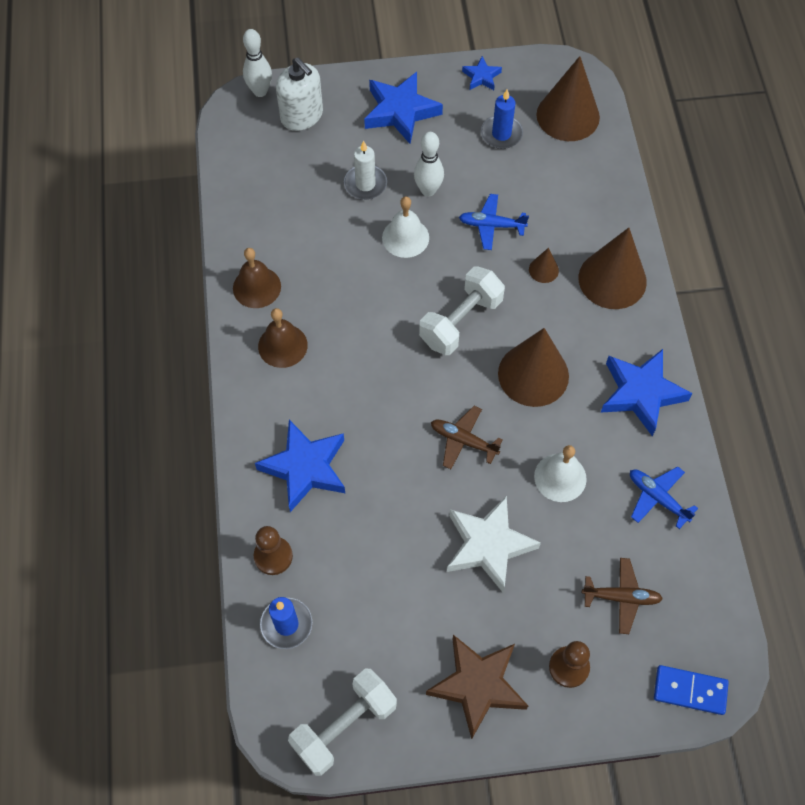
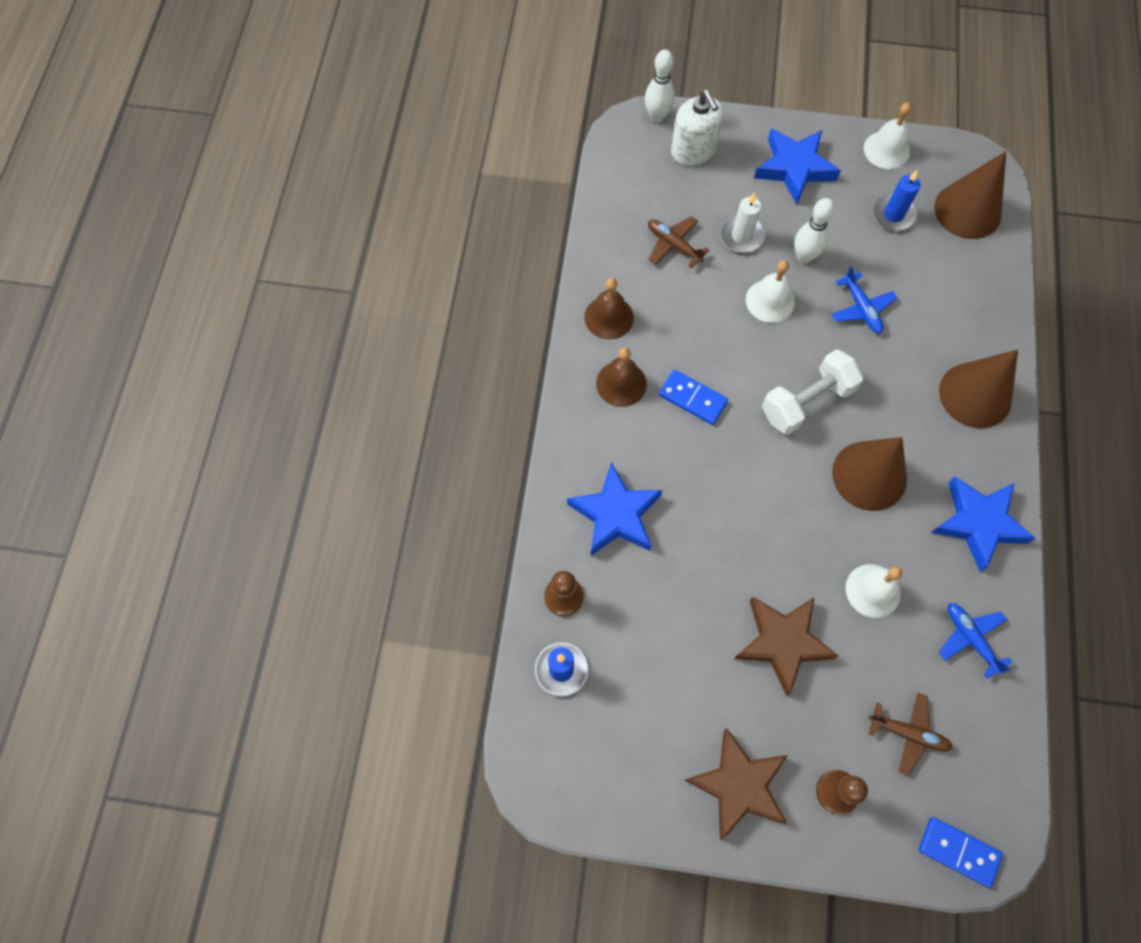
camera: 15 degrees right, 5 degrees up
white dumbbell [288,669,397,776] -> none
brown plane [431,406,503,469] -> brown plane moved to [648,216,709,268]
white star [447,495,541,592] -> brown star [734,597,838,696]
blue plane [459,194,529,250] -> blue plane turned 135 degrees counterclockwise [831,266,897,333]
blue star [462,56,502,90] -> white bell [864,103,911,169]
brown cone [529,248,559,283] -> none
none -> blue domino [659,370,728,425]

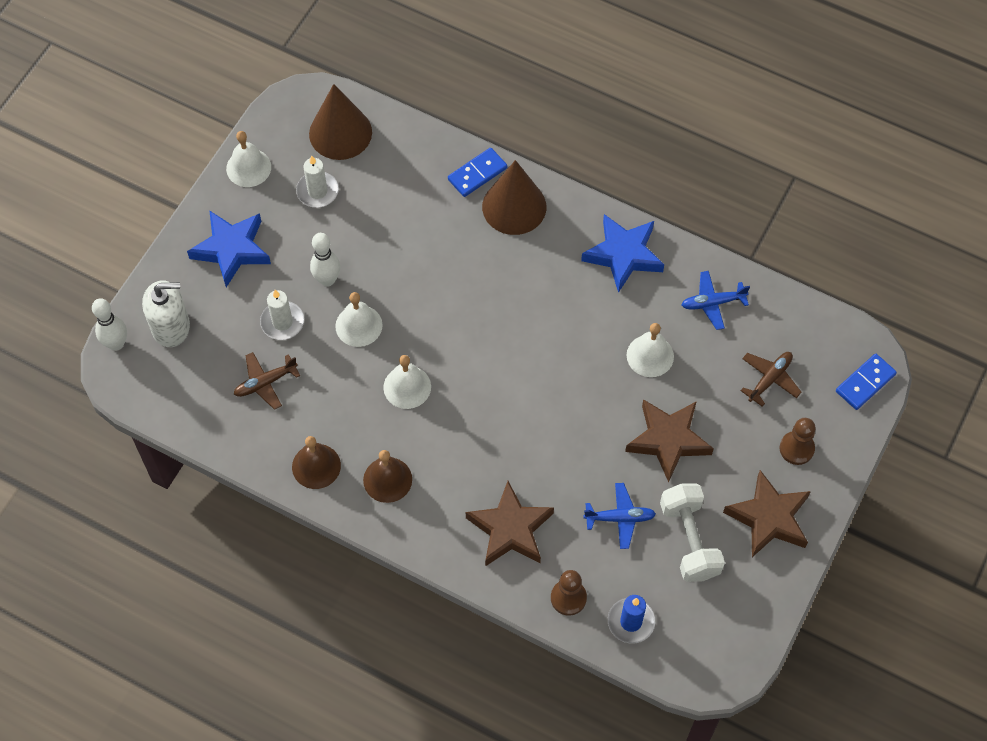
camera: 70 degrees left, 5 degrees down
blue star [567,462,663,556] -> brown star [466,481,554,566]
blue domino [659,370,728,425] -> blue domino moved to [448,148,507,197]
white dumbbell [762,349,864,435] -> white dumbbell moved to [660,483,725,582]
blue plane [831,266,897,333] -> blue plane moved to [583,483,656,549]
brown cone [832,437,907,511] -> none
blue candle [873,170,921,231] -> white candle [296,155,339,208]
none -> white bell [383,355,431,409]

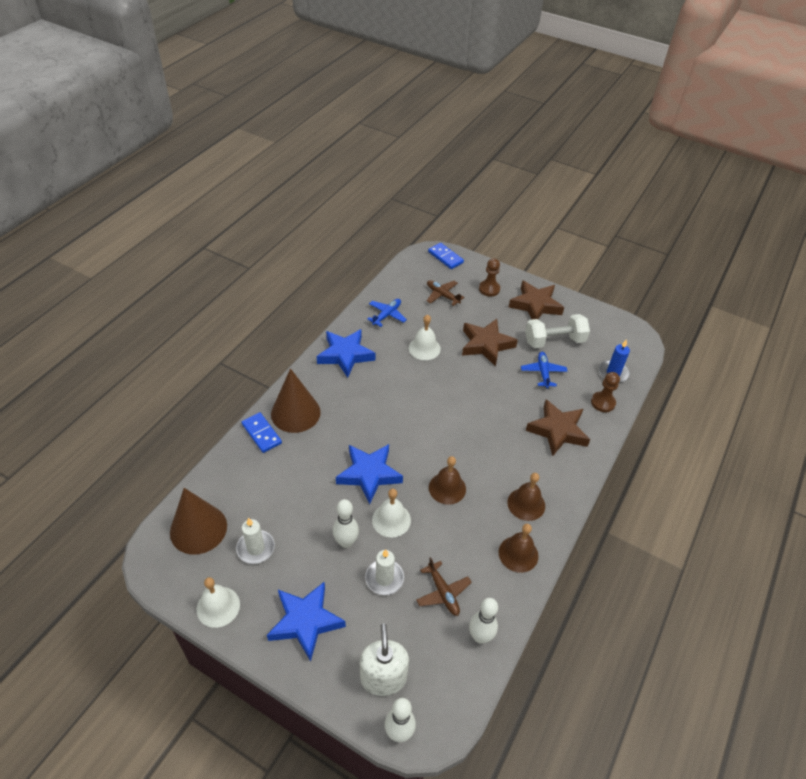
camera: 90 degrees left, 15 degrees down
white bell [383,355,431,409] -> brown bell [429,456,466,505]
blue plane [682,271,750,330] -> blue plane turned 135 degrees counterclockwise [367,299,407,327]
none -> blue star [336,444,403,504]
none -> white bowling pin [469,598,498,644]

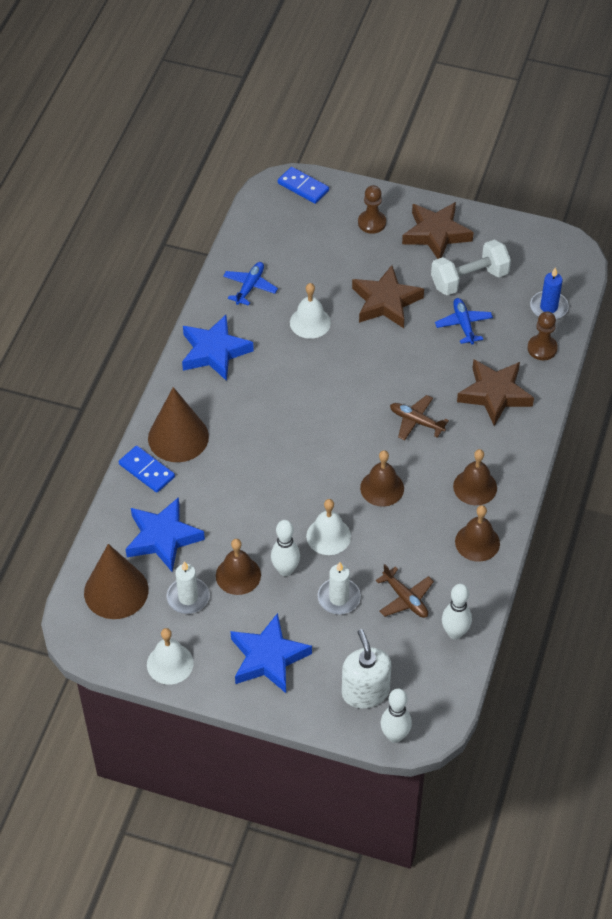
camera: 10 degrees left, 5 degrees up
blue star [336,444,403,504] -> blue star moved to [126,497,205,572]
brown plane [427,280,465,306] -> brown plane moved to [390,395,449,440]
none -> brown bell [216,539,261,595]

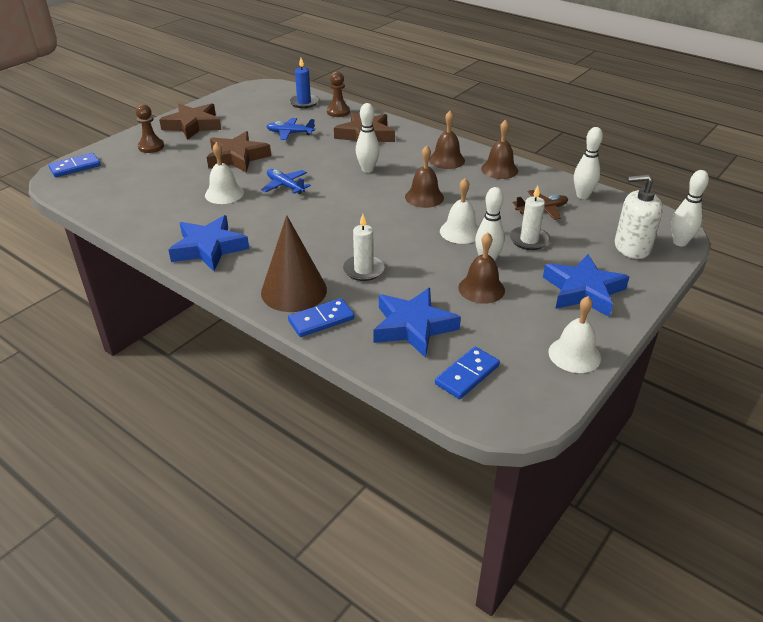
camera: 70 degrees left, 15 degrees down
brown cone [84,544,149,619] -> blue domino [435,347,500,399]
white candle [166,561,210,614] -> white candle moved to [343,214,385,281]
blue plane [223,262,278,306] -> blue plane moved to [261,169,311,194]
brown plane [390,395,449,440] -> white bowling pin [356,103,380,173]
white dumbbell [431,240,511,295] -> none

